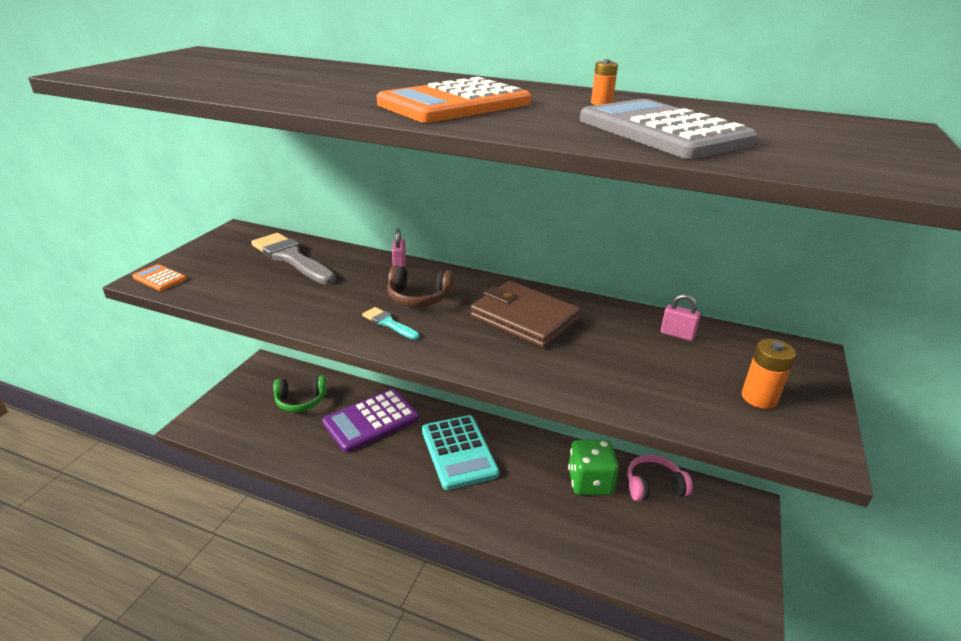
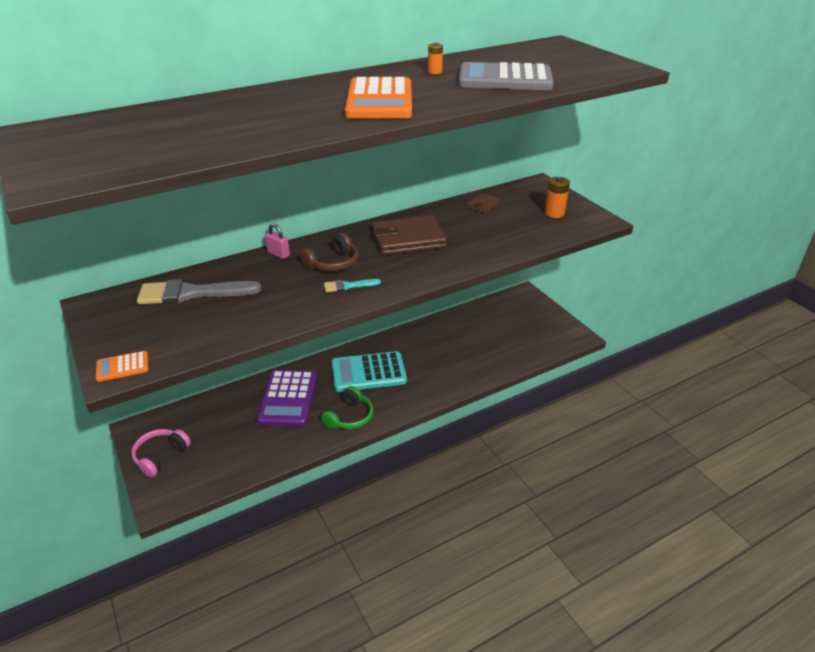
camera: 50 degrees left, 5 degrees up
green headphones [273,375,327,412] -> green headphones moved to [321,386,374,429]
turquoise calculator [422,415,499,490] -> turquoise calculator turned 150 degrees clockwise [332,351,407,392]
green dice [568,440,619,495] -> none
pink headphones [628,455,693,501] -> pink headphones moved to [131,429,191,477]
pink padlock [661,294,701,341] -> brown wallet [466,193,501,214]

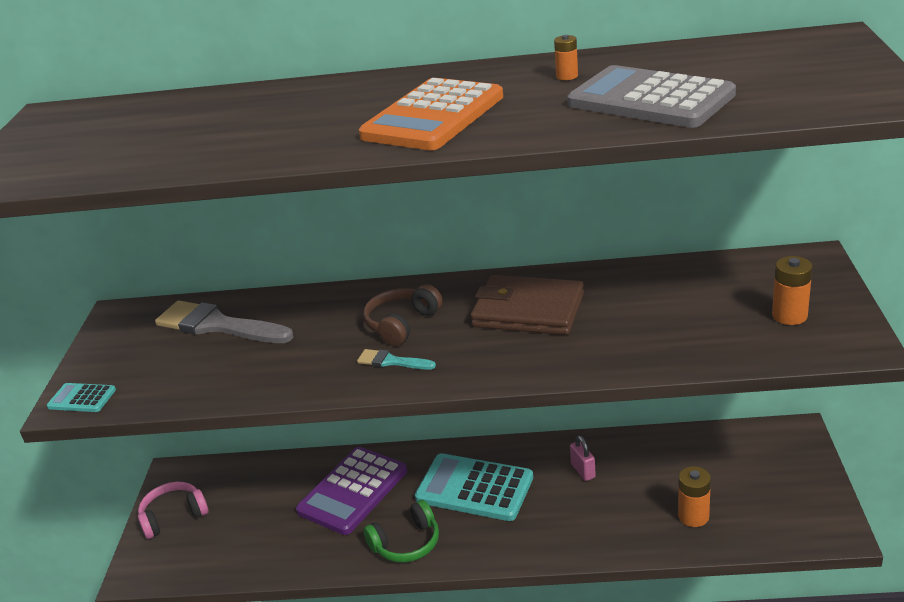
camera: 35 degrees right, 5 degrees down
orange calculator [96,351,149,382] -> turquoise calculator [47,383,116,412]
pink padlock [265,223,290,259] -> pink padlock moved to [570,435,596,481]
brown headphones [300,233,358,271] -> brown headphones turned 135 degrees clockwise [363,284,443,346]
brown wallet [466,193,501,214] -> none
none -> orange battery [678,466,711,527]

